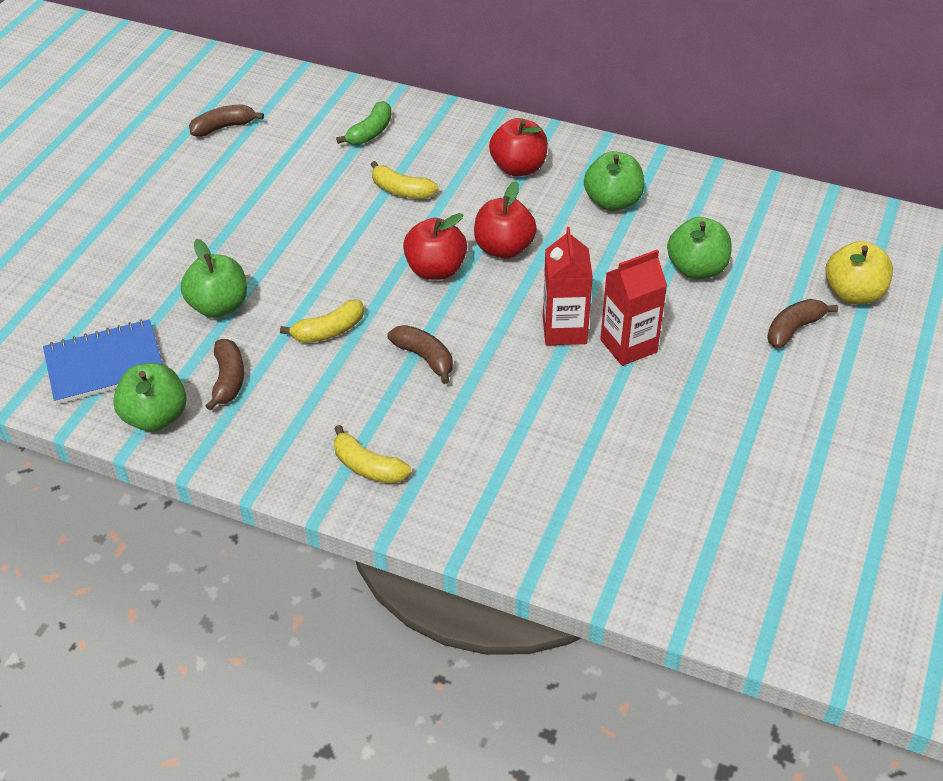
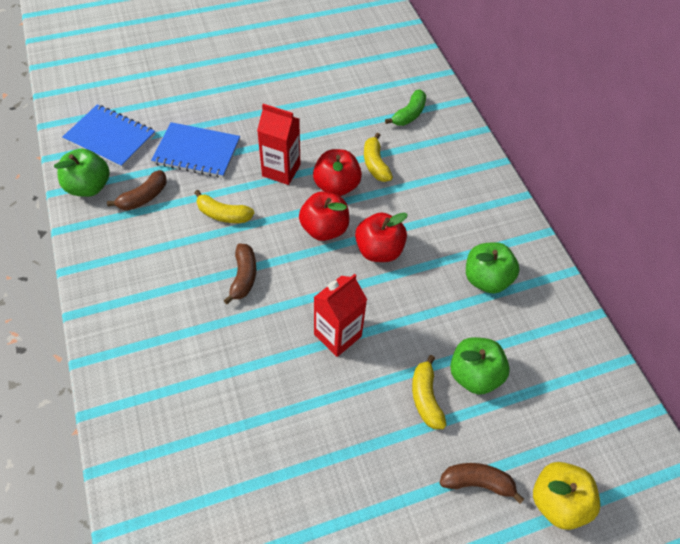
camera: 45 degrees right, 10 degrees up
green apple [181,239,247,318] -> blue notebook [151,122,240,178]
brown banana [189,105,264,137] -> none
yellow banana [334,425,411,484] -> yellow banana moved to [412,355,446,429]
green banana [336,101,391,145] -> green banana turned 45 degrees counterclockwise [385,89,426,126]
red apple [489,118,548,176] -> red apple moved to [313,149,362,196]
red carton [600,249,667,366] -> red carton moved to [257,104,300,185]

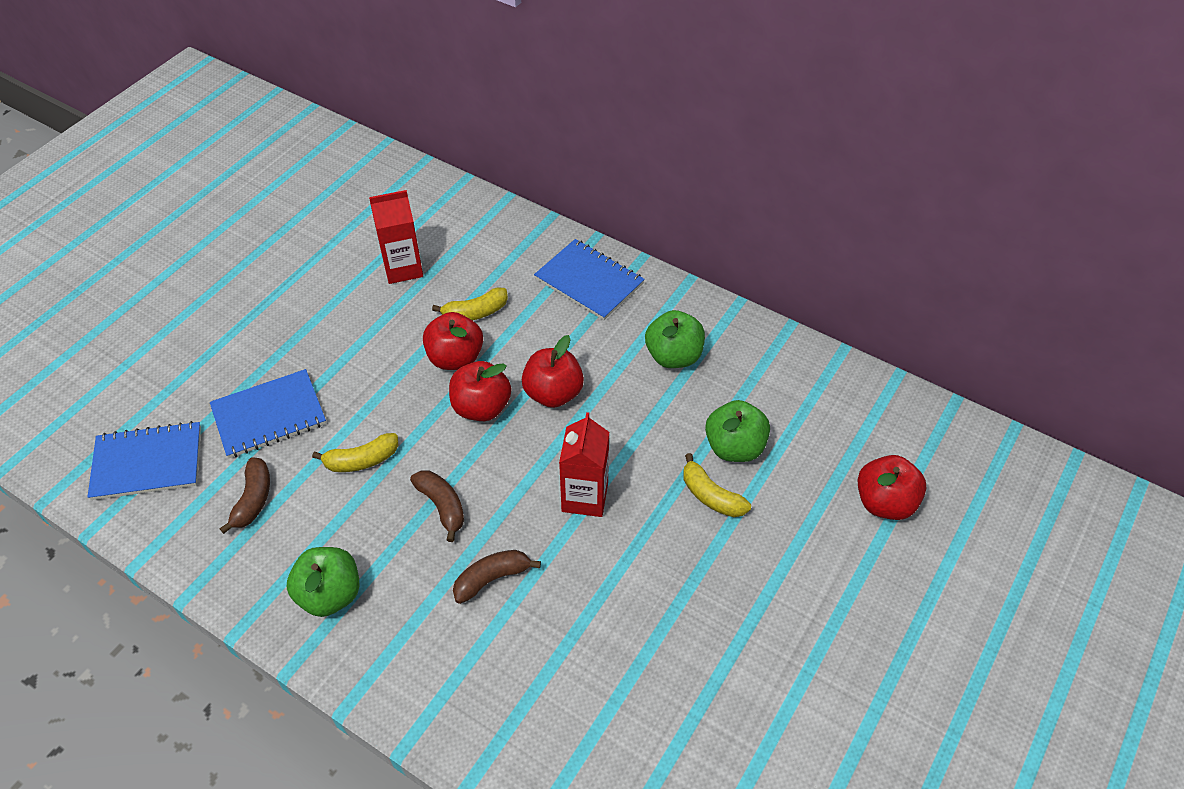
camera: 35 degrees left, 5 degrees down
green apple [54,148,110,197] -> green apple moved to [287,547,359,617]
red carton [257,104,300,185] -> red carton moved to [369,190,423,284]
yellow banana [364,133,393,182] -> yellow banana turned 60 degrees counterclockwise [432,288,508,320]
green banana [385,89,426,126] -> none
brown banana [440,463,524,504] -> brown banana moved to [453,550,541,604]
yellow apple [533,462,600,530] -> red apple [857,455,926,520]
none -> blue notebook [534,239,645,320]

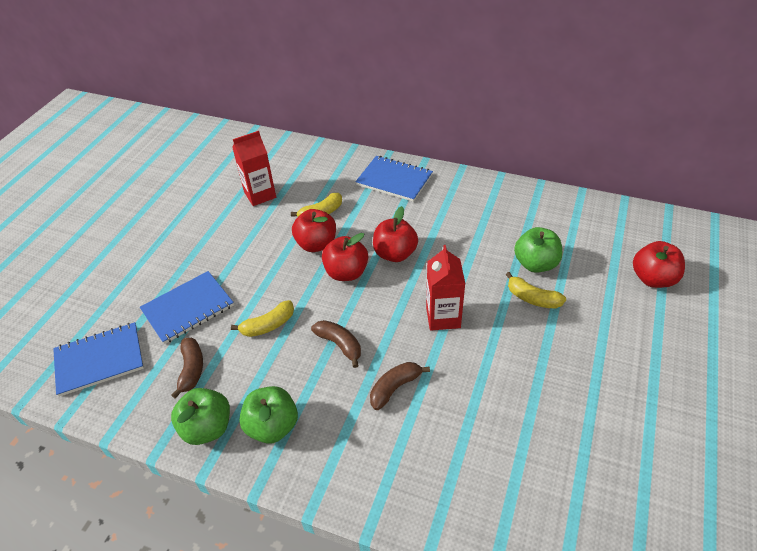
camera: 10 degrees left, 5 degrees down
green apple [645,310,705,368] -> green apple moved to [171,388,230,445]

